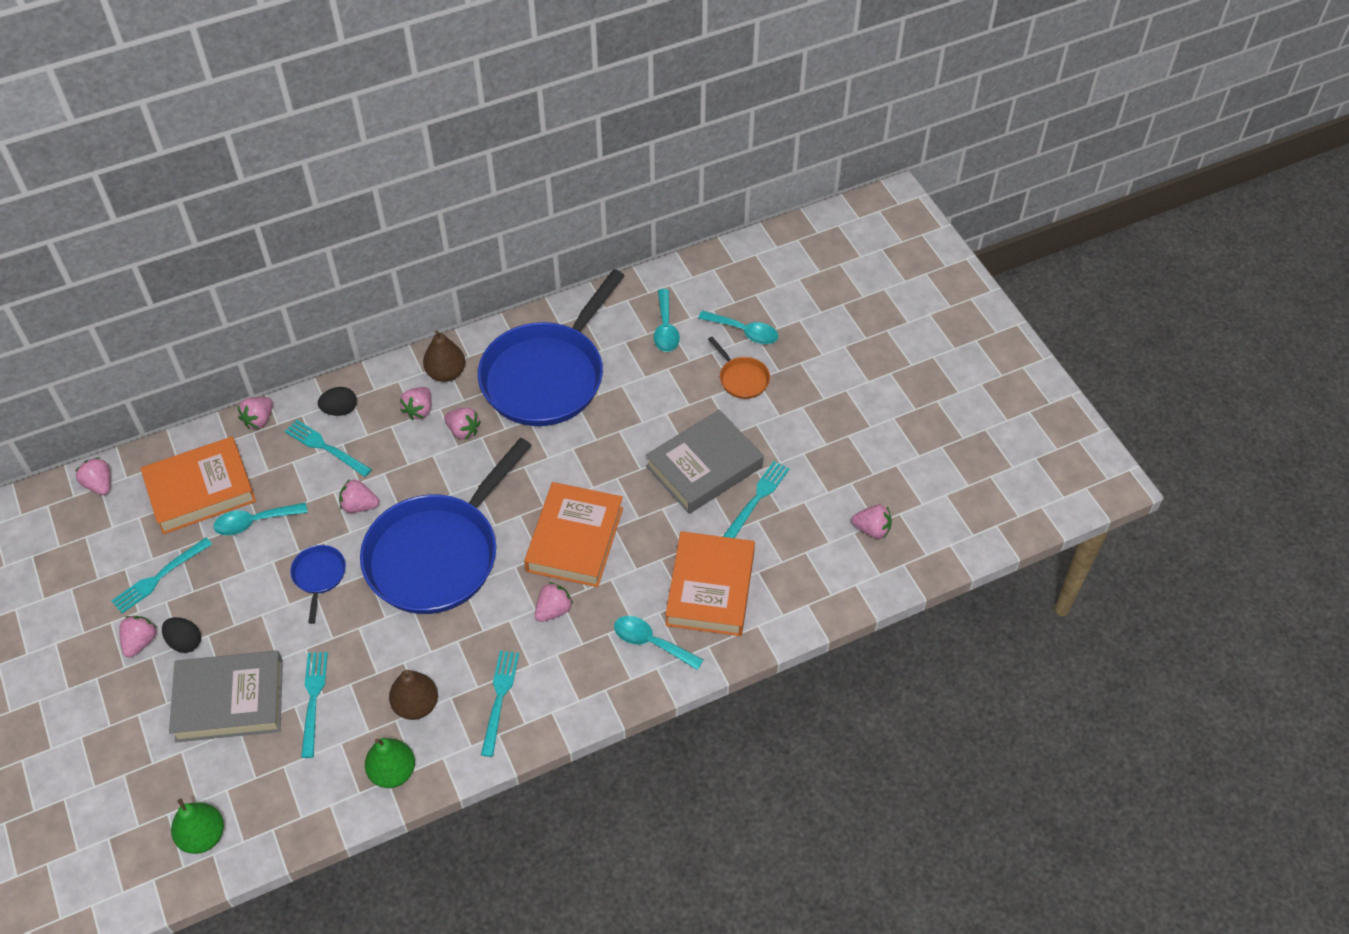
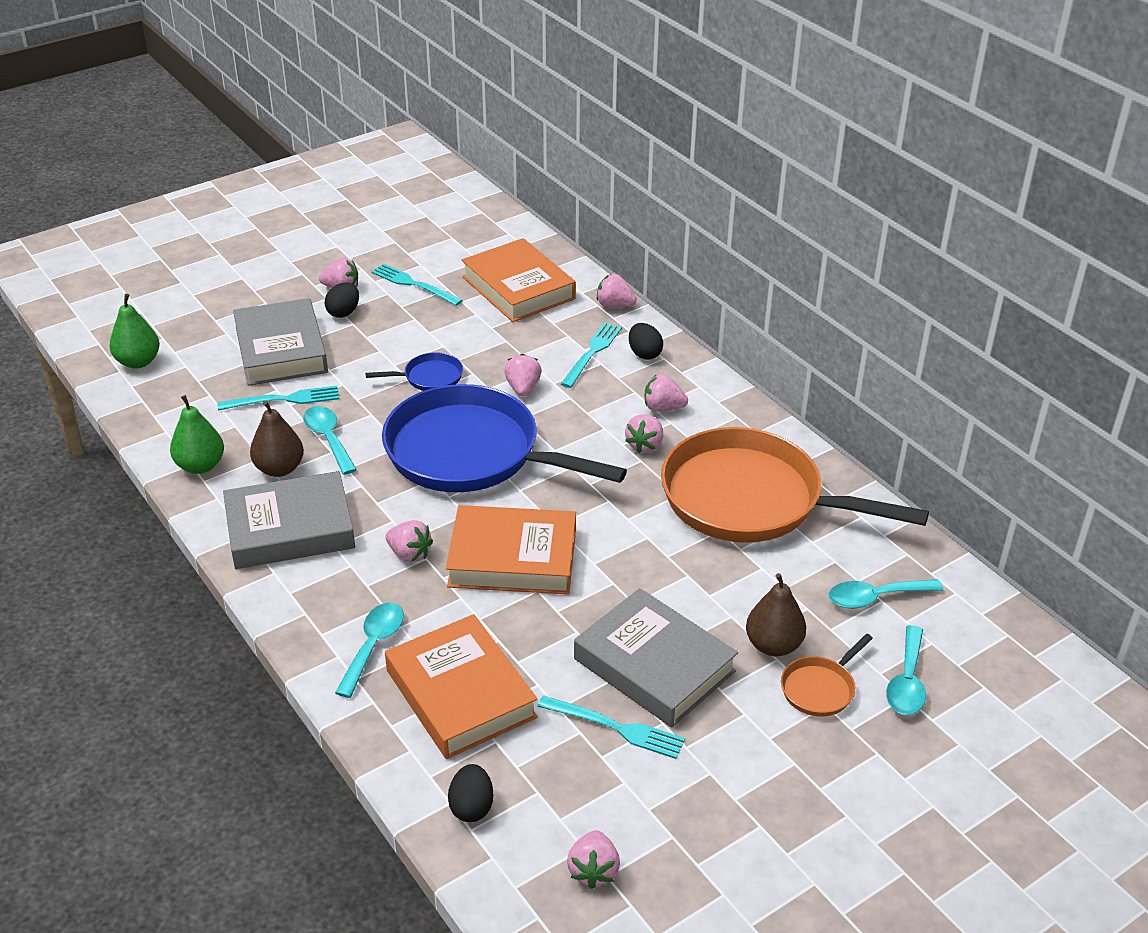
camera: 80 degrees right, 15 degrees down
pink strawberry [75,457,111,495] -> none
turquoise spoon [213,503,308,535] -> turquoise spoon moved to [303,406,357,475]
brown pear [423,330,465,382] -> brown pear moved to [746,573,806,657]
blue pan [478,269,625,426] -> orange pan [661,427,929,543]
turquoise fork [481,651,519,757] -> grey book [223,471,355,569]
orange book [665,531,755,636] -> orange book turned 60 degrees clockwise [385,614,538,759]
none -> black egg [448,764,493,822]

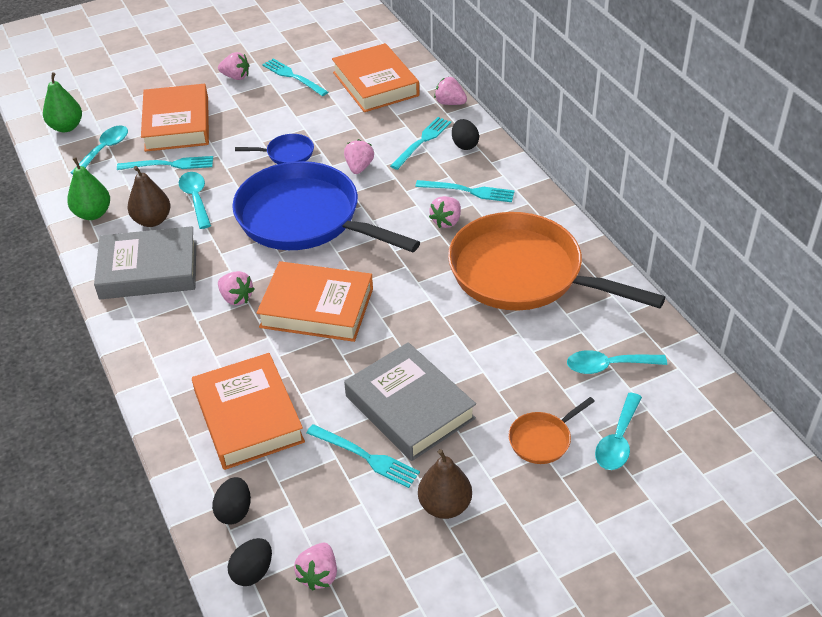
camera: 10 degrees right, 5 degrees up
grey book [233,298,328,386] -> orange book [141,84,209,152]
black egg [325,282,359,318] -> black egg moved to [228,538,272,586]
turquoise spoon [335,603,404,698] -> turquoise spoon moved to [71,125,128,174]
pink strawberry [645,374,688,412] -> turquoise fork [415,180,515,202]
brown pear [746,573,806,657] -> brown pear moved to [418,449,472,519]

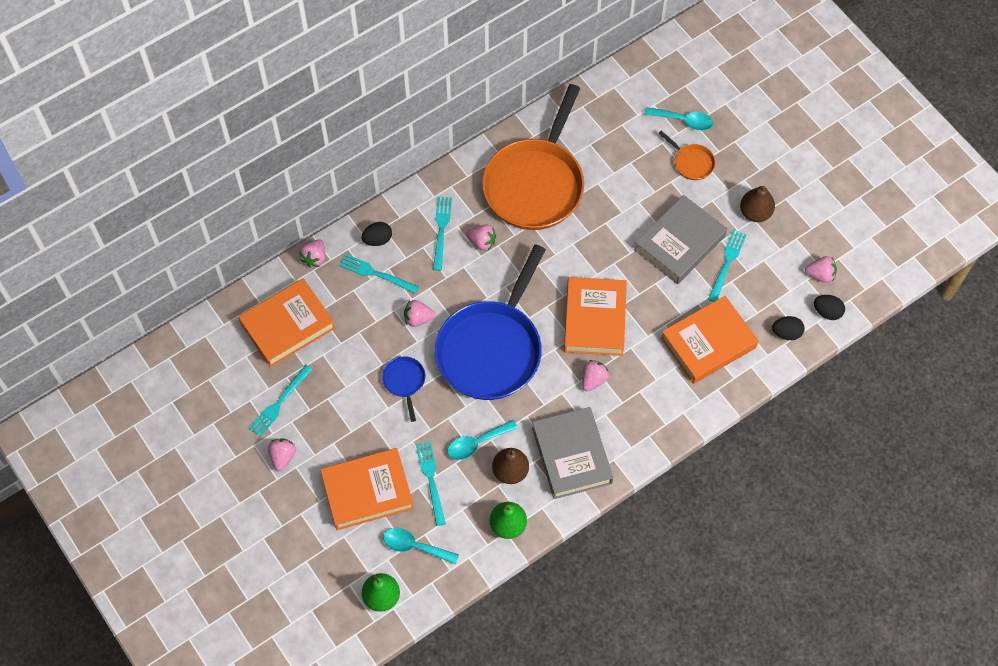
camera: 100 degrees left, 20 degrees up
turquoise spoon [567,350,667,374] -> none

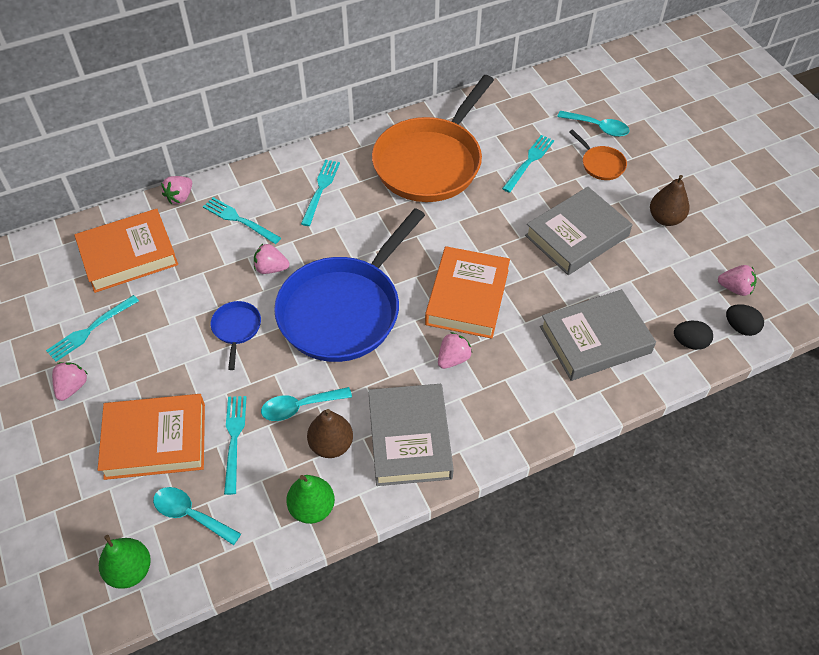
camera: 10 degrees right, 10 degrees down
black egg [362,222,392,246] -> none
pink strawberry [466,225,496,251] -> none
orange book [661,296,758,384] -> grey book [540,289,656,381]
turquoise fork [708,230,747,302] -> turquoise fork moved to [502,135,554,193]

